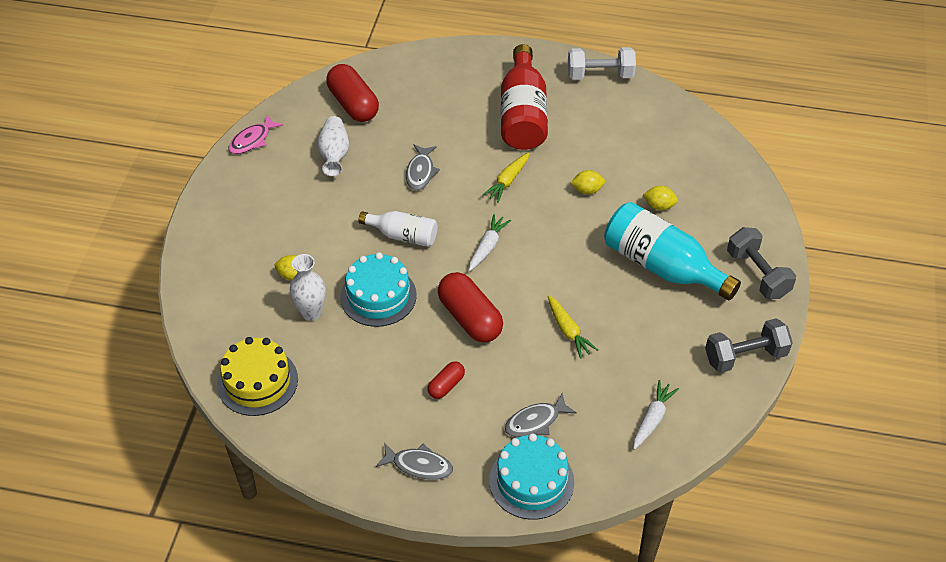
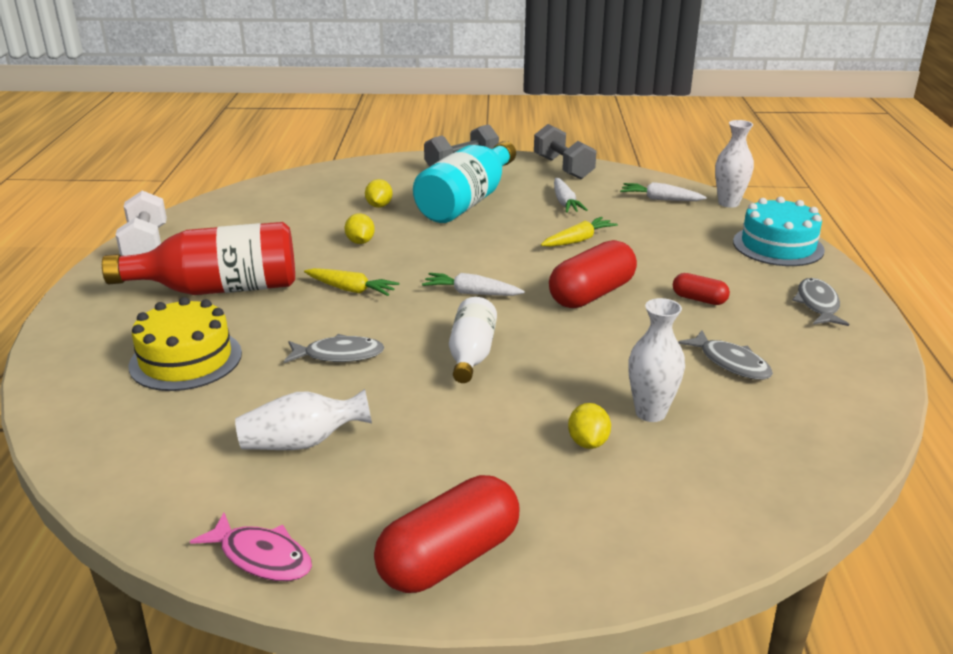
camera: 100 degrees left, 20 degrees down
yellow cake [217,337,298,416] -> yellow cake moved to [129,297,242,391]
red capsule [326,64,379,122] -> red capsule moved to [374,475,520,593]
turquoise cake [341,252,417,327] -> none
grey fish [505,393,577,437] -> grey fish moved to [678,330,773,380]
none -> white carrot [554,178,588,213]
none -> white vase [715,120,754,208]

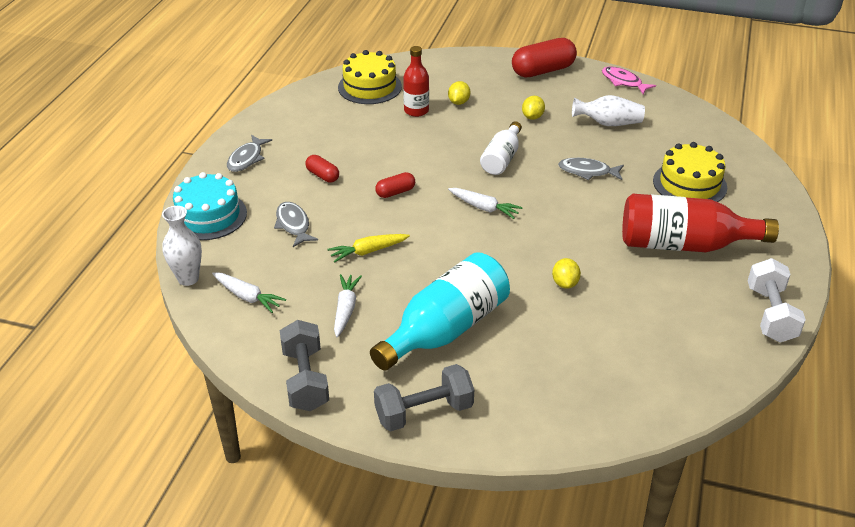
camera: 165 degrees left, 10 degrees up
yellow carrot [304,268,399,296] -> none
yellow lemon [365,179,393,208] -> yellow lemon moved to [522,96,545,120]
red capsule [549,240,637,308] -> red capsule [375,172,415,198], size x0.52
white vase [628,298,685,422] -> red bottle [403,46,429,117]
grey fish [678,330,773,380] -> grey fish moved to [274,202,318,247]
none -> yellow cake [338,50,402,104]

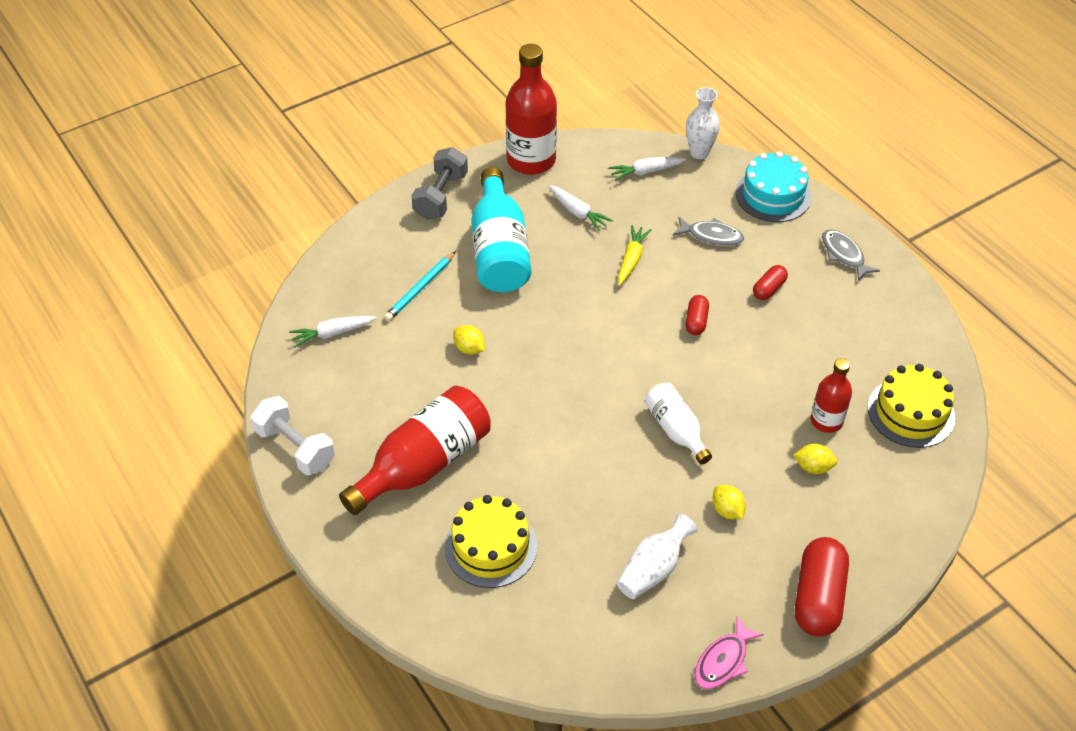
camera: 130 degrees right, 10 degrees up
grey dumbbell [280,320,329,411] -> red bottle [506,44,557,175]
red capsule [305,155,339,182] -> red capsule turned 45 degrees counterclockwise [753,265,788,300]
yellow lemon [448,81,470,105] -> yellow lemon turned 45 degrees counterclockwise [793,444,837,474]
white carrot [448,188,523,219] -> white carrot moved to [289,316,377,348]
grey fish [558,158,624,180] -> none
pink fish [602,67,656,94] -> pink fish turned 135 degrees clockwise [695,616,764,689]
none -> turquoise pencil [384,251,456,321]

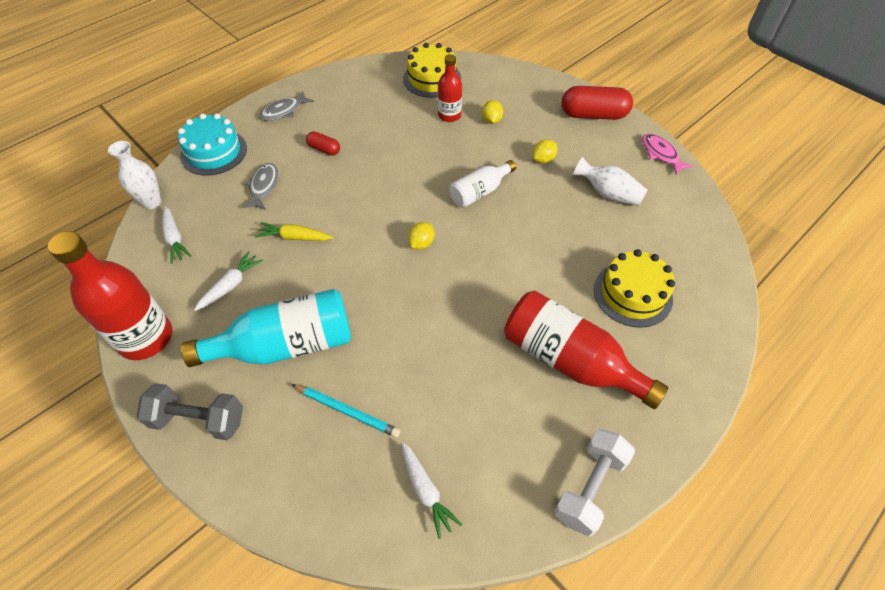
camera: 100 degrees left, 5 degrees up
yellow lemon [453,325,485,355] -> yellow lemon moved to [408,222,435,250]
red capsule [685,295,709,335] -> none
pink fish [695,616,764,689] -> pink fish turned 150 degrees counterclockwise [642,134,693,175]

